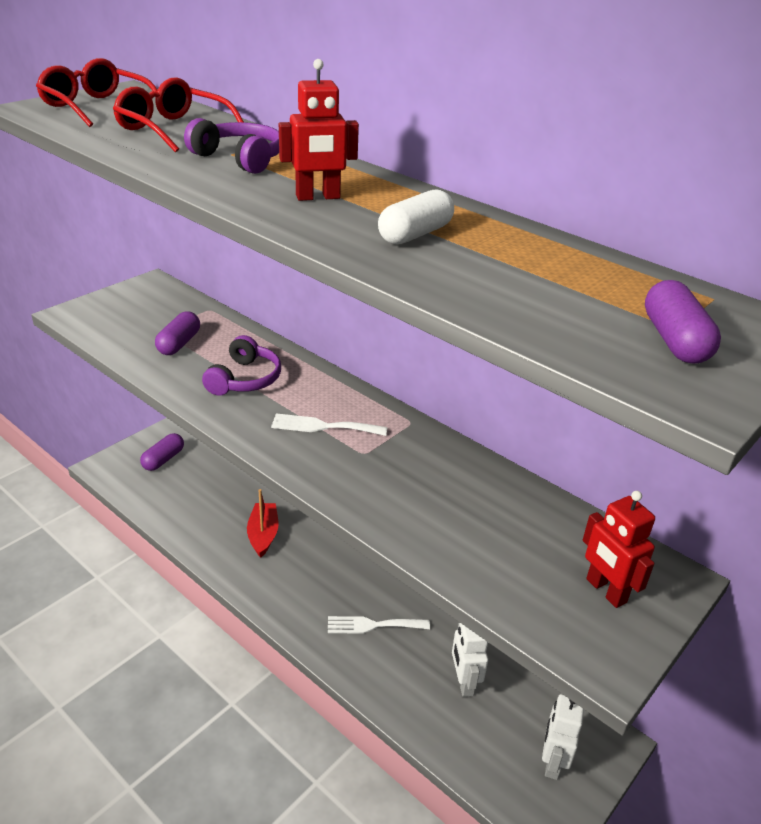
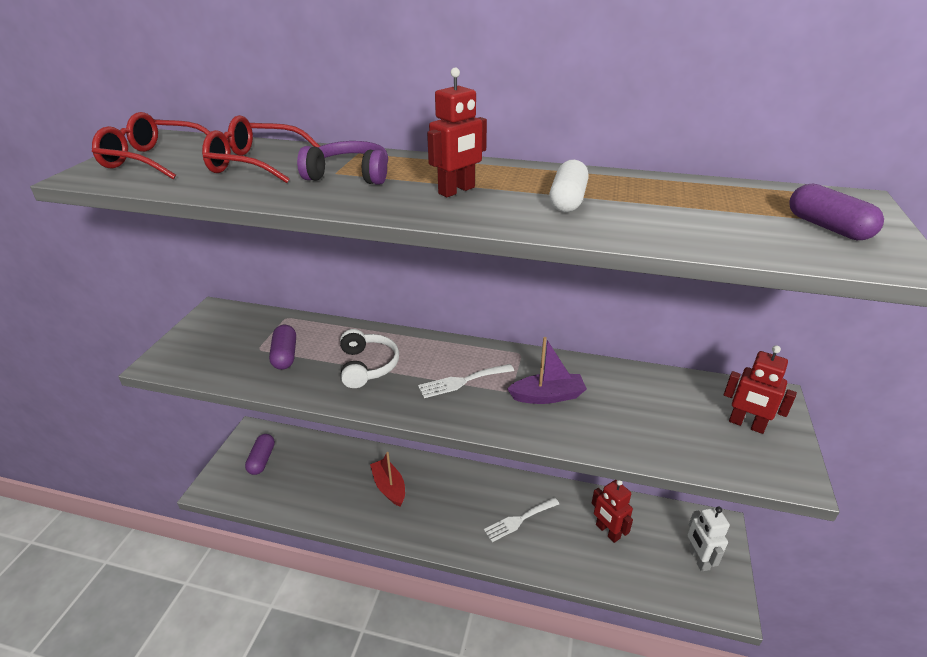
camera: 25 degrees left, 0 degrees up
purple headphones [202,335,281,396] -> white headphones [340,329,399,388]
white robot [452,623,488,697] -> red robot [592,480,633,543]
none -> purple boat [507,337,587,404]

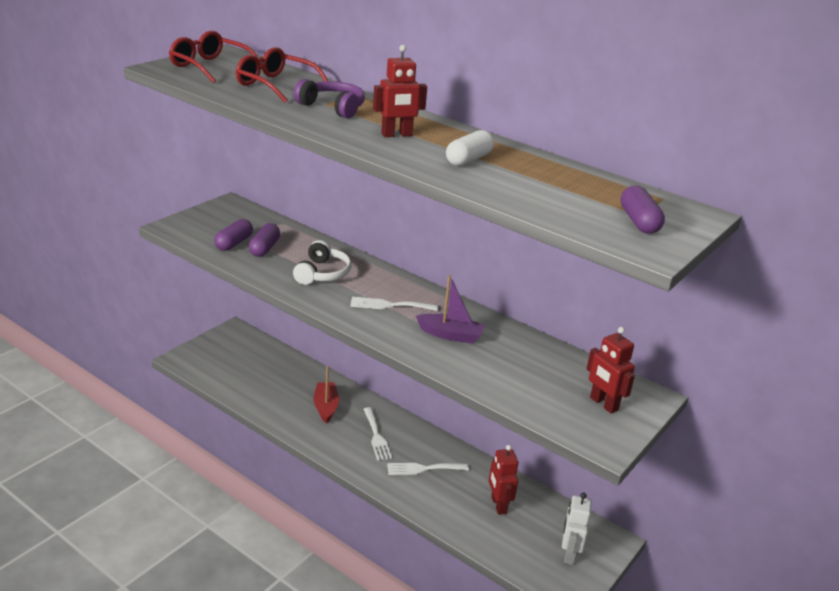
camera: 20 degrees right, 5 degrees down
purple capsule [245,434,275,475] -> purple capsule moved to [214,219,253,251]
none -> white fork [364,407,392,461]

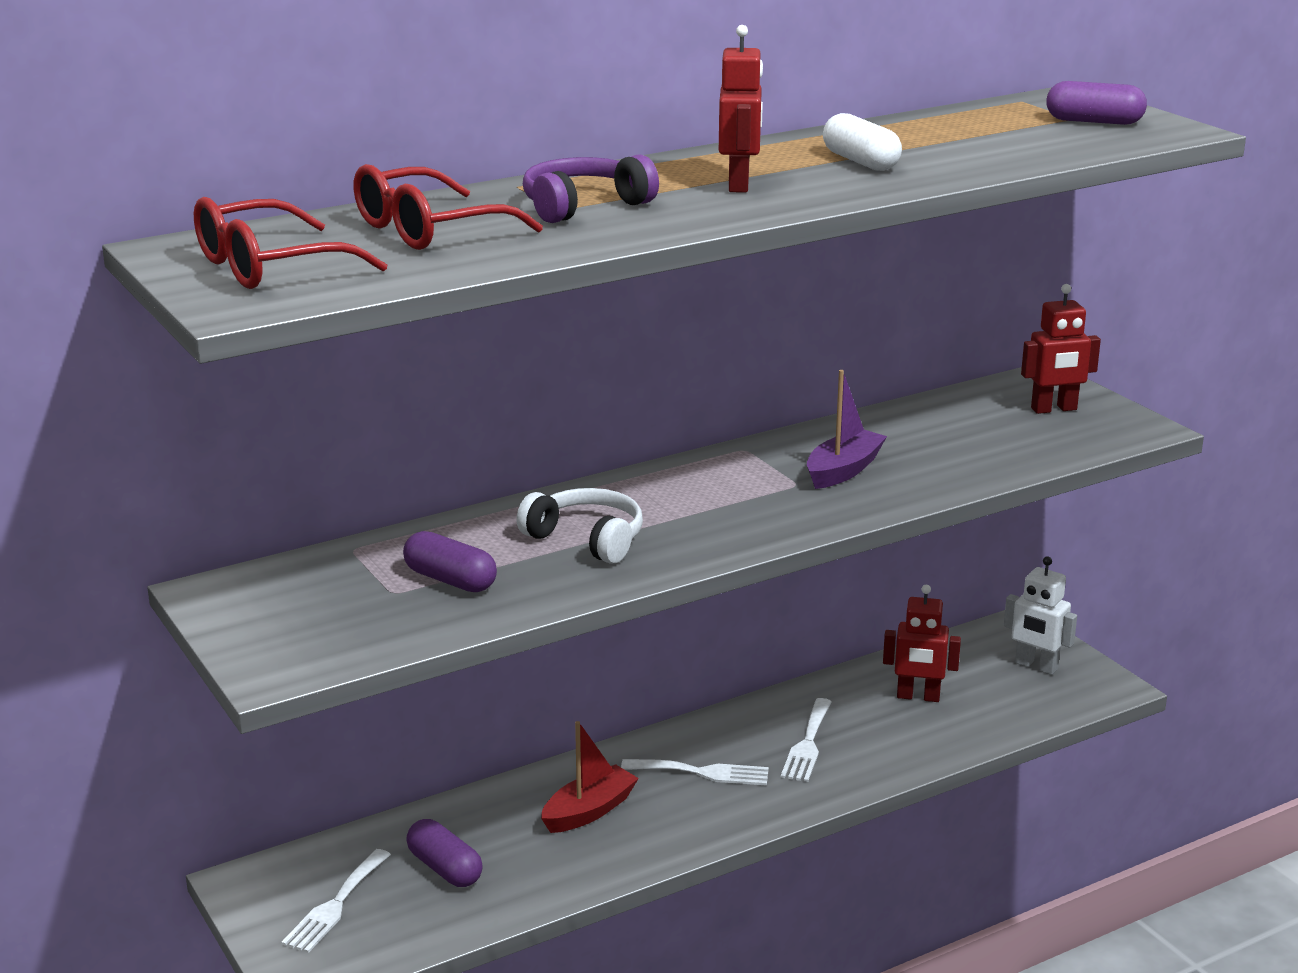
camera: 65 degrees left, 5 degrees down
purple capsule [214,219,253,251] -> purple capsule moved to [406,819,483,887]
red boat [313,366,339,424] -> red boat turned 120 degrees clockwise [541,721,639,833]
white fork [350,297,438,311] -> white fork moved to [281,849,391,953]

